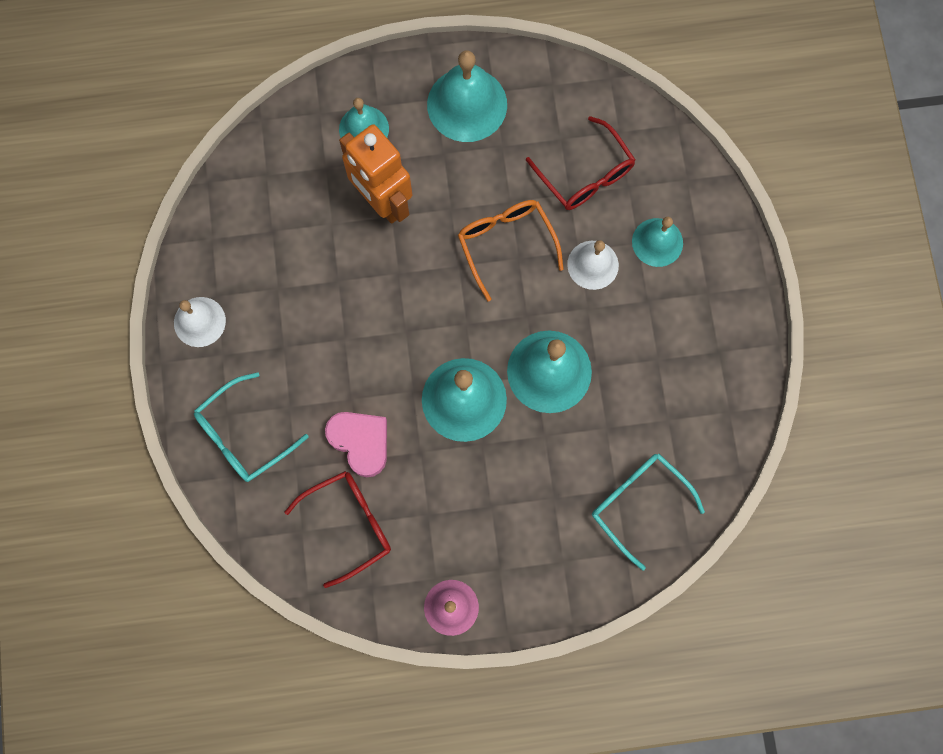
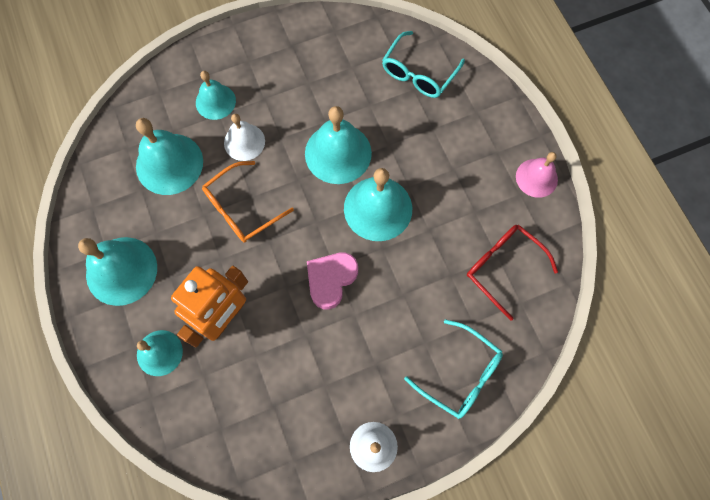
camera: 105 degrees left, 5 degrees down
pink heart [325,412,387,477] -> pink heart moved to [307,252,358,309]
red glasses [526,116,636,210] -> turquoise bell [136,118,203,195]

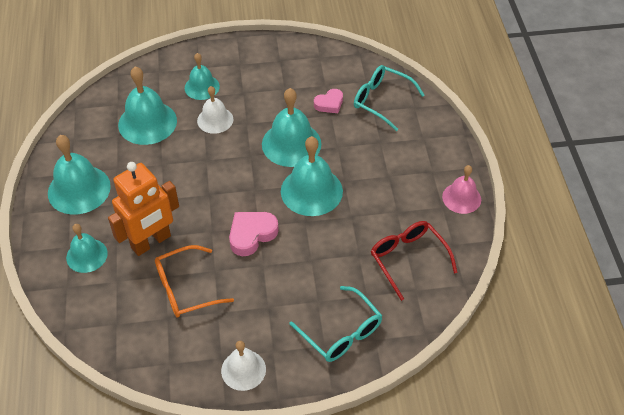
camera: 15 degrees right, 20 degrees down
orange glasses [202,161,294,243] -> orange glasses moved to [155,245,234,318]
turquoise glasses [382,31,465,98] -> turquoise glasses turned 75 degrees clockwise [354,65,425,131]
none -> pink heart [314,89,343,113]

